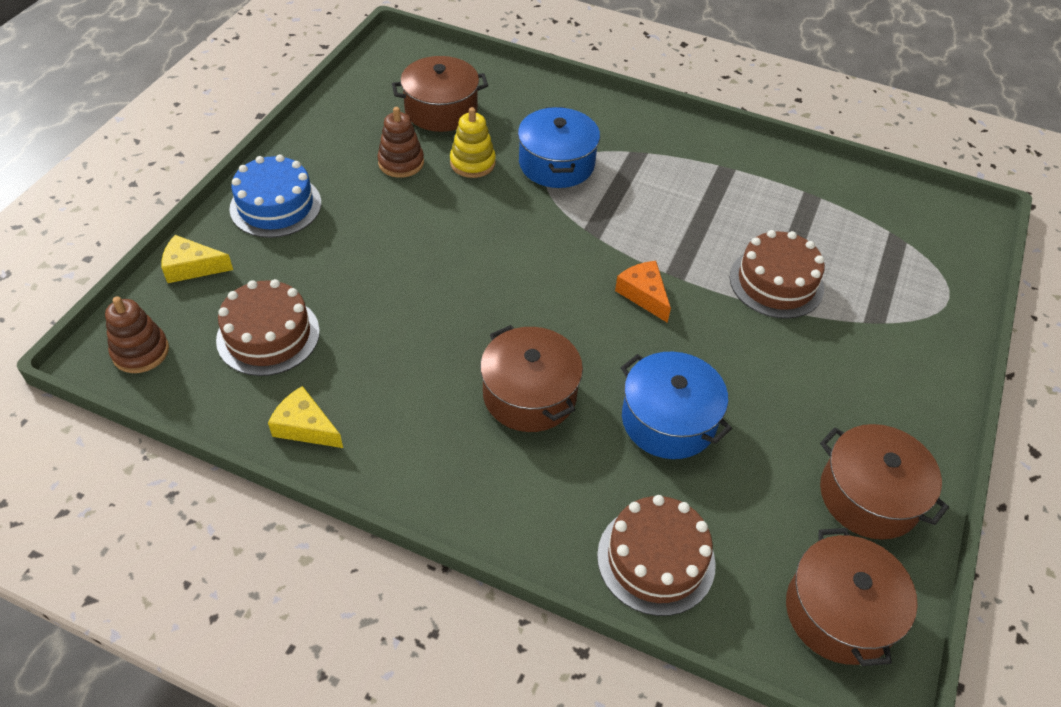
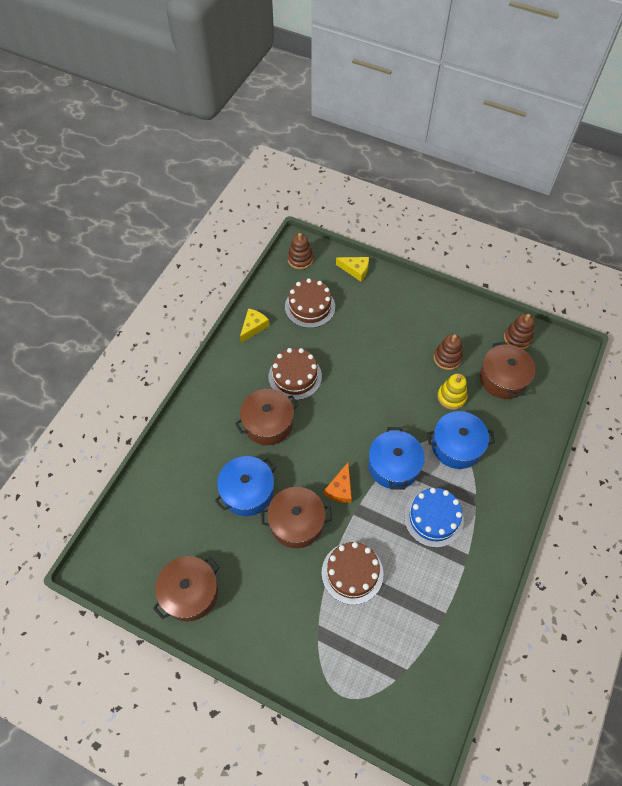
camera: 95 degrees right, 10 degrees up
yellow cheese [161,235,233,283] -> yellow cheese turned 105 degrees clockwise [336,257,369,282]
blue cake [229,154,321,238] -> blue cake moved to [404,488,464,548]
brown cake [597,495,716,616] -> brown cake moved to [268,348,322,400]
orange cheese [615,261,671,323] -> orange cheese turned 135 degrees clockwise [324,463,352,503]
brown pot [786,528,918,666] -> brown pot moved to [261,487,332,548]
none -> blue pot [368,427,425,489]
none -> brown stacking toy [504,314,534,349]

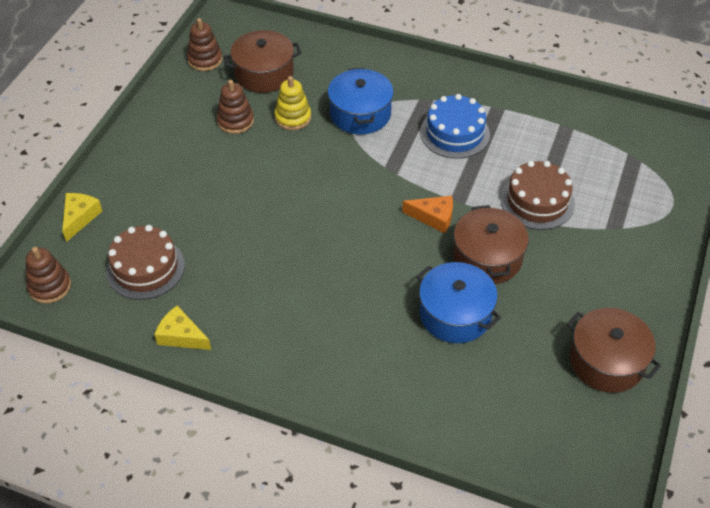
camera: 95 degrees left, 10 degrees down
brown pot [235,389,299,445] -> none
brown cake [268,348,322,400] -> none
blue pot [368,427,425,489] -> none

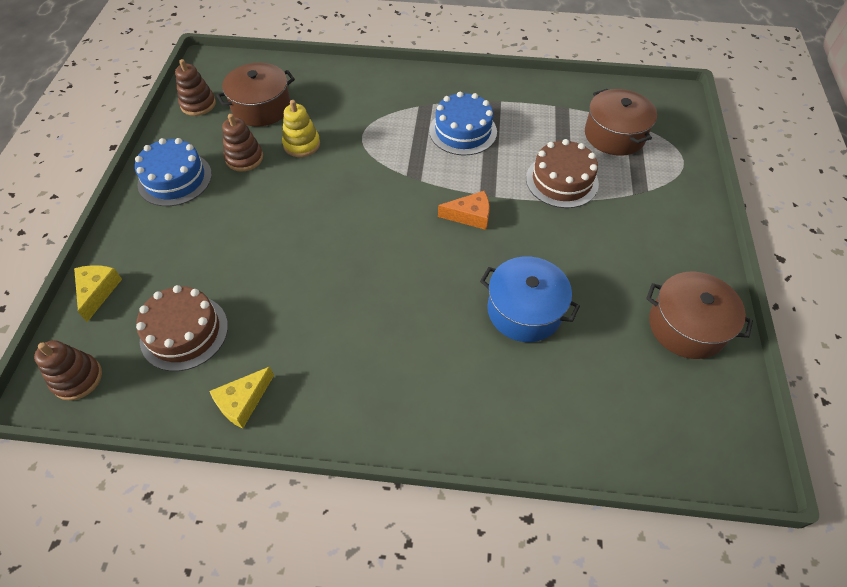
camera: 15 degrees left, 5 degrees up
yellow cheese [154,306,211,350] -> yellow cheese turned 60 degrees counterclockwise [210,367,274,428]
blue pot [328,68,394,134] -> none
brown pot [453,205,529,284] -> brown pot moved to [585,89,657,156]
none -> blue cake [135,138,212,206]

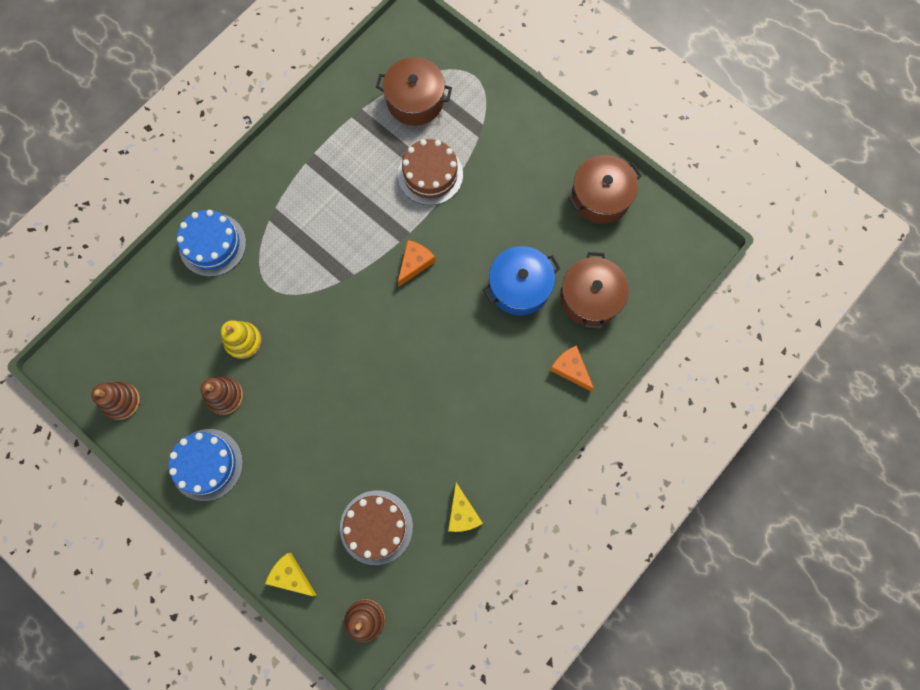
camera: 55 degrees left, 20 degrees up
brown pot [216,63,295,126] -> brown pot moved to [560,252,629,329]
blue cake [429,92,497,155] -> blue cake moved to [177,210,246,277]
none -> orange cheese [550,345,594,392]

